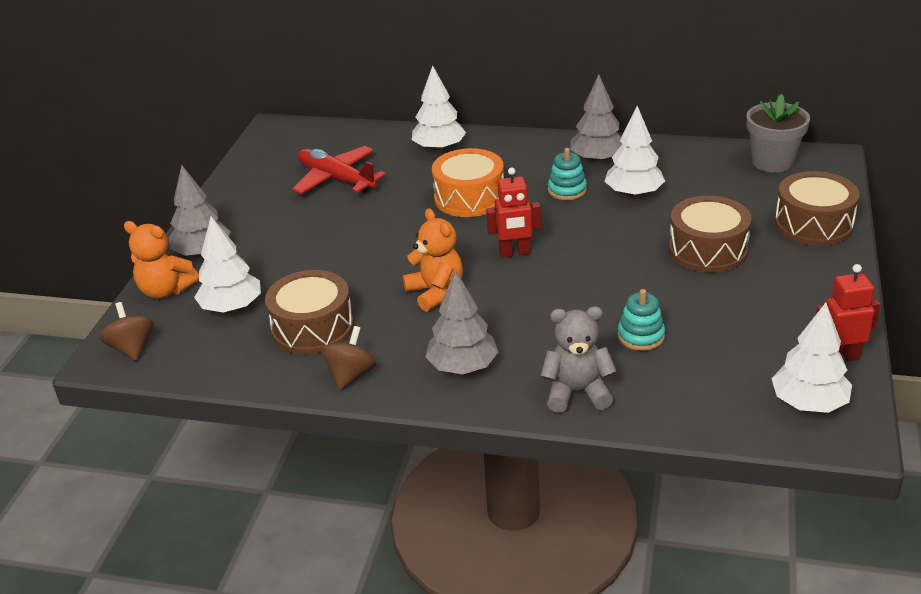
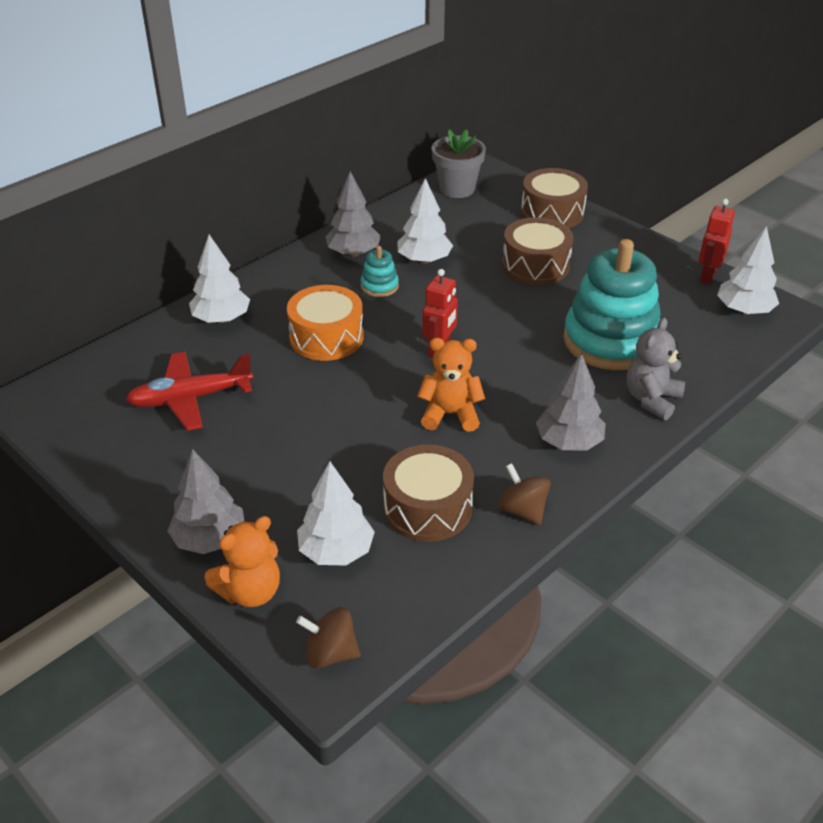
camera: 60 degrees left, 5 degrees up
turquoise stacking toy [618,289,665,351] -> turquoise stacking toy [563,239,661,370], size x2.34

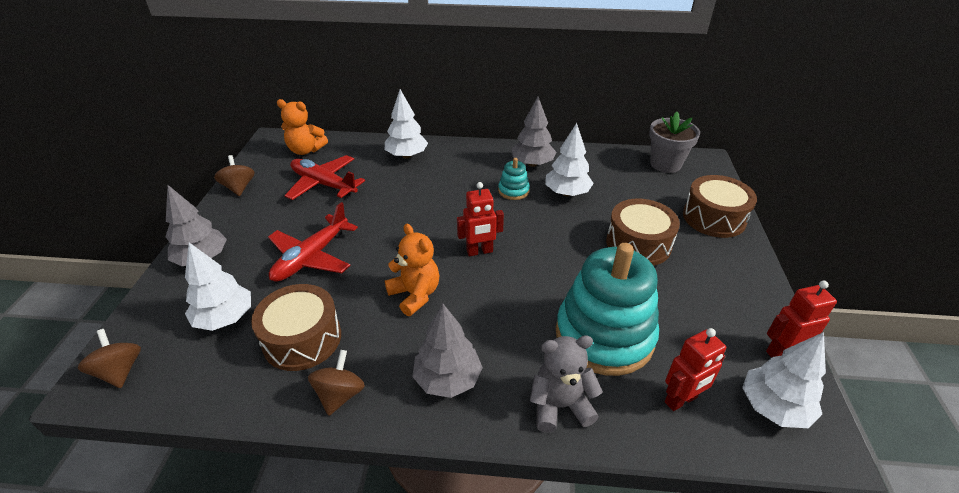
camera: 50 degrees right, 0 degrees up
orange teddy bear [205,516,280,607] -> orange teddy bear moved to [277,99,328,155]
orange drum [287,285,364,361] -> none
none -> brown spinning top [214,155,255,196]
none -> red plane [268,202,358,282]
none -> red robot [665,328,726,411]

